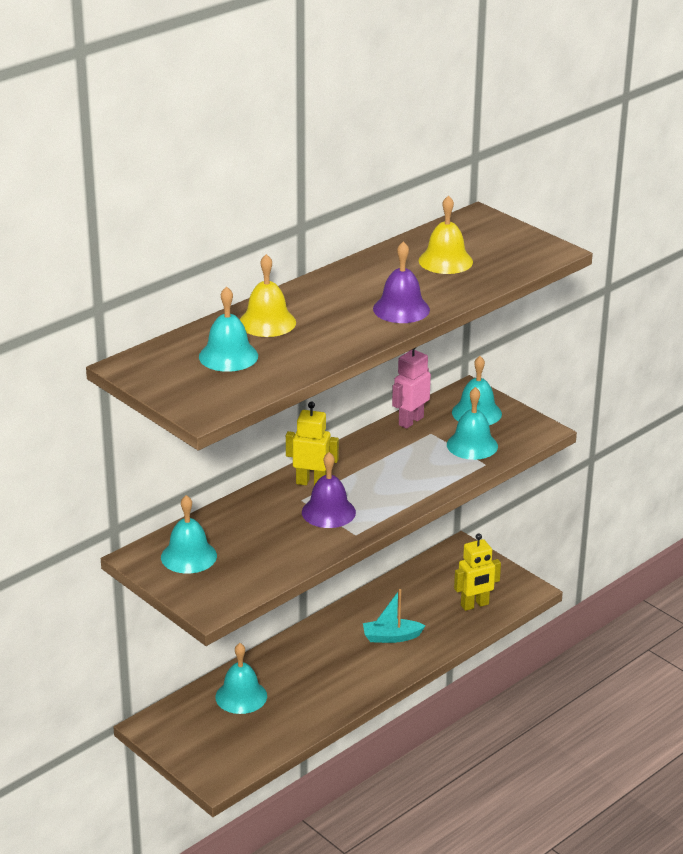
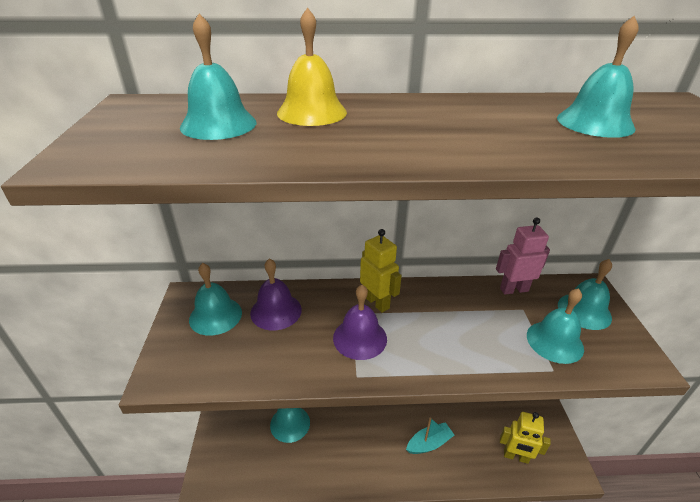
camera: 40 degrees right, 5 degrees up
turquoise boat [363,589,426,643] -> turquoise boat turned 120 degrees clockwise [406,417,454,454]
purple bell [373,241,430,323] -> purple bell moved to [250,259,302,330]
yellow bell [419,195,473,274] -> turquoise bell [557,16,639,138]

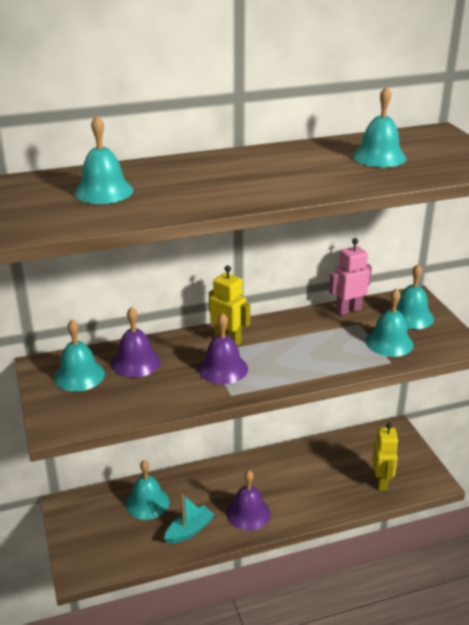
camera: 15 degrees left, 5 degrees down
yellow bell [277,8,347,126] -> none
turquoise boat [406,417,454,454] -> turquoise boat moved to [164,494,214,544]
yellow robot [500,412,551,464] -> yellow robot turned 90 degrees counterclockwise [372,423,399,490]
none -> purple bell [226,470,271,531]

